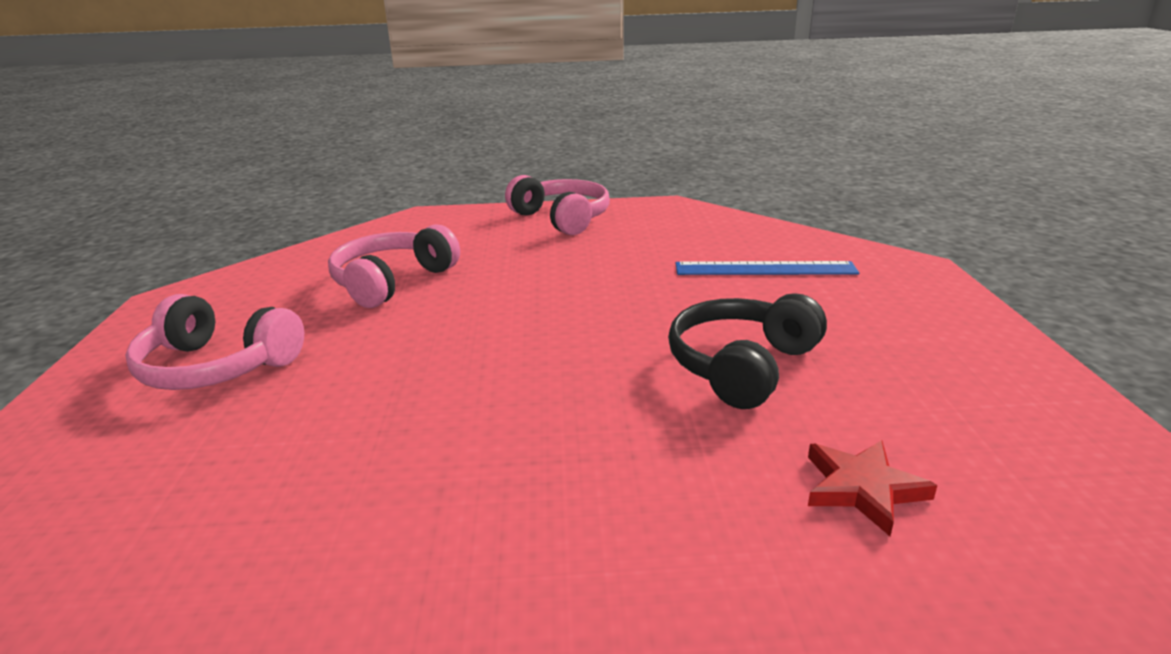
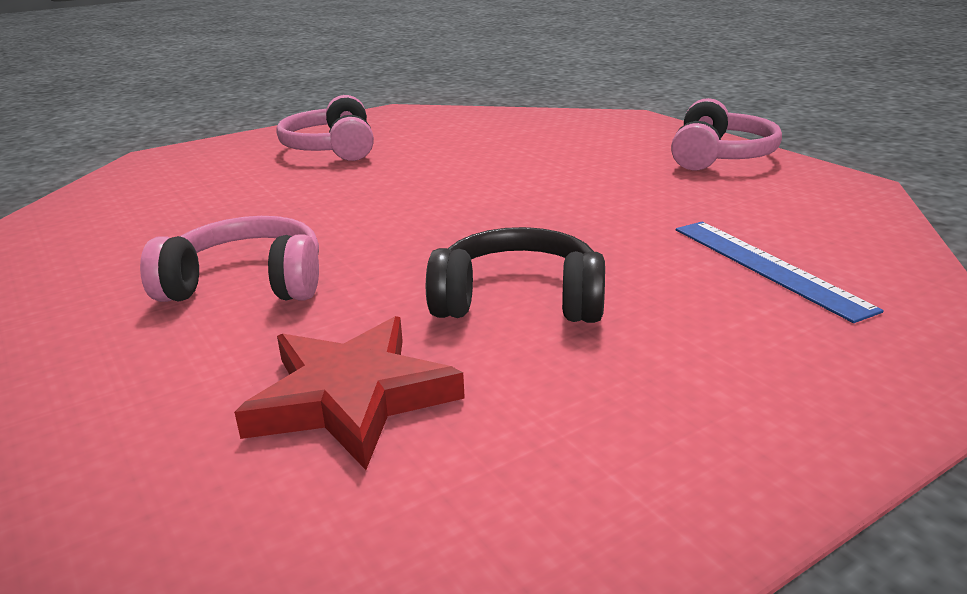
camera: 60 degrees right, 0 degrees up
pink headphones [328,224,460,308] -> pink headphones moved to [140,216,319,302]
red star [808,440,937,536] -> red star [234,316,465,470], size x1.66

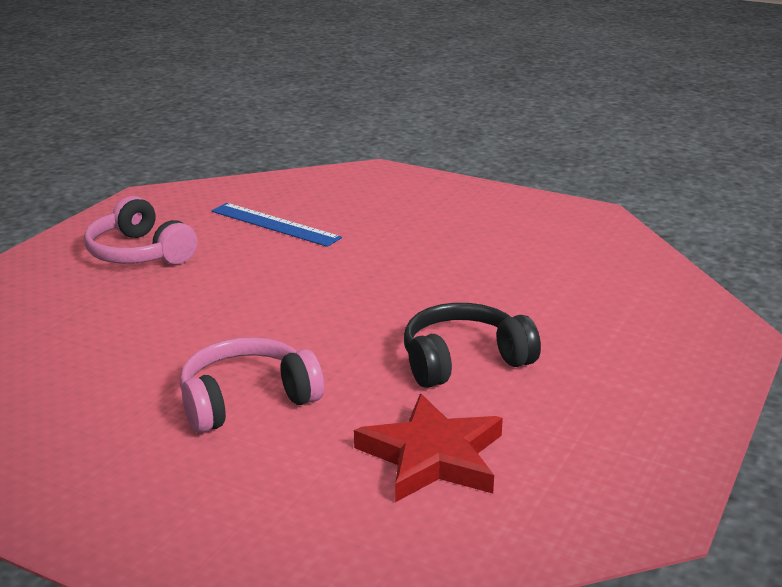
camera: 30 degrees left, 0 degrees up
pink headphones [671,98,782,171] -> none
blue ruler [676,222,884,323] -> blue ruler moved to [211,203,342,247]

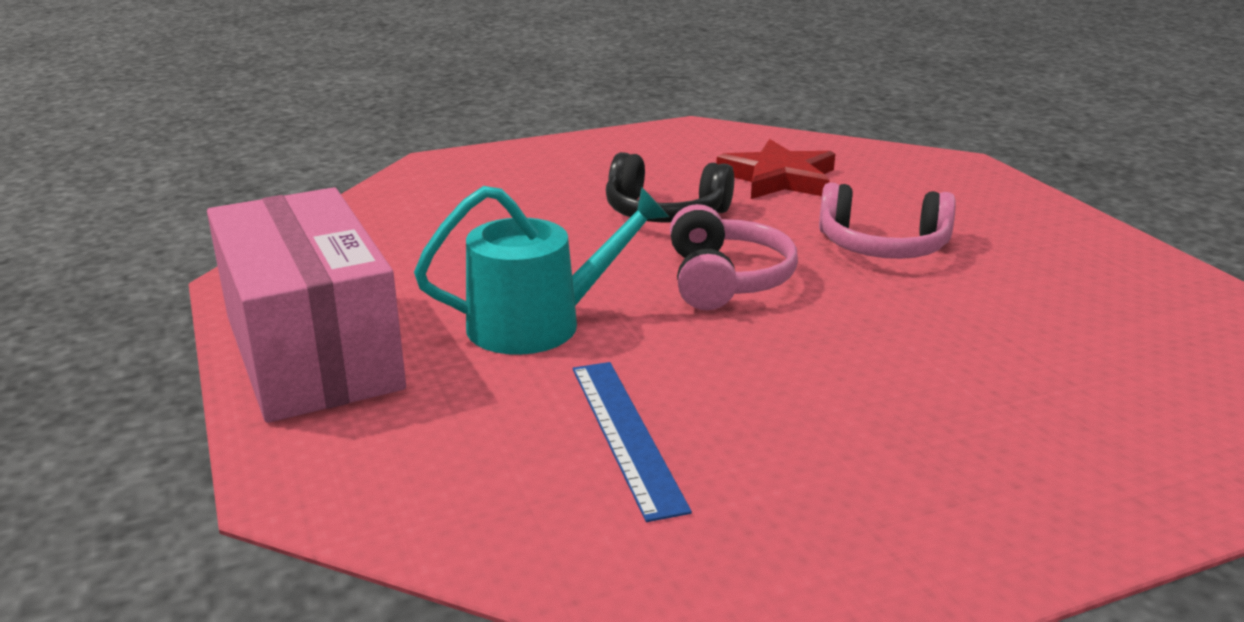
camera: 140 degrees left, 0 degrees up
pink headphones [84,196,198,265] -> pink headphones moved to [670,204,798,310]
none -> pink box [207,187,406,423]
none -> turquoise watering can [414,186,669,355]

